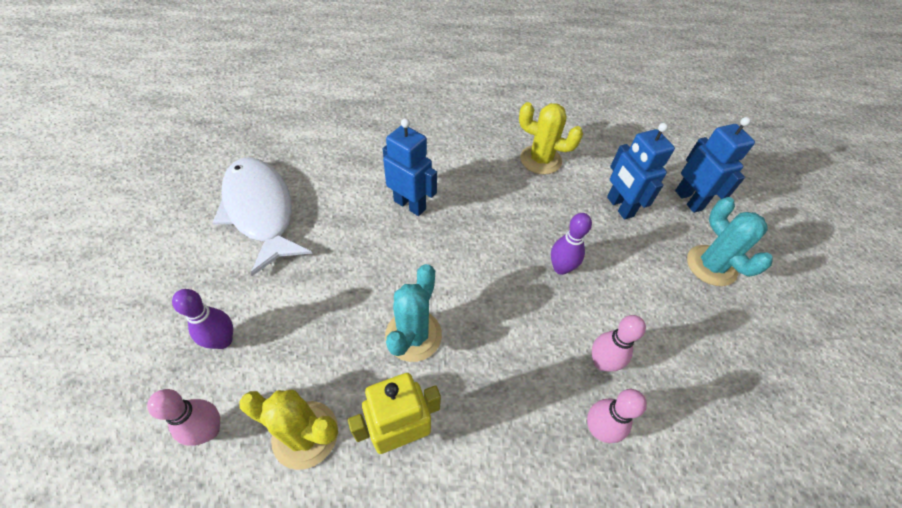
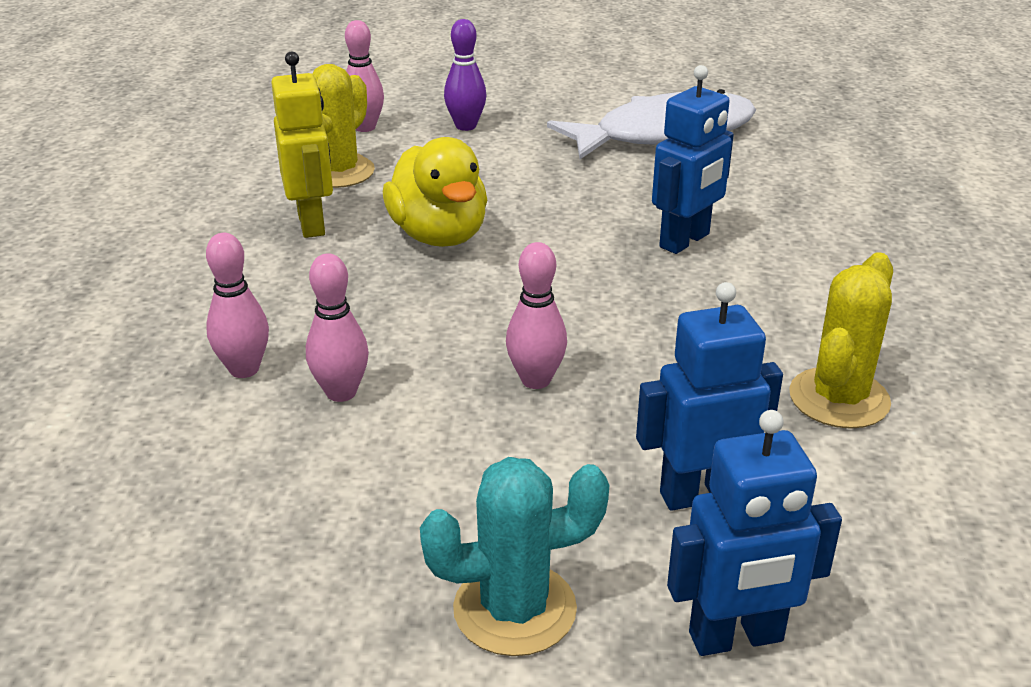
camera: 100 degrees right, 20 degrees down
turquoise cactus [385,264,442,362] -> yellow duck [383,137,487,247]
purple bowling pin [551,213,592,275] -> pink bowling pin [506,242,567,389]

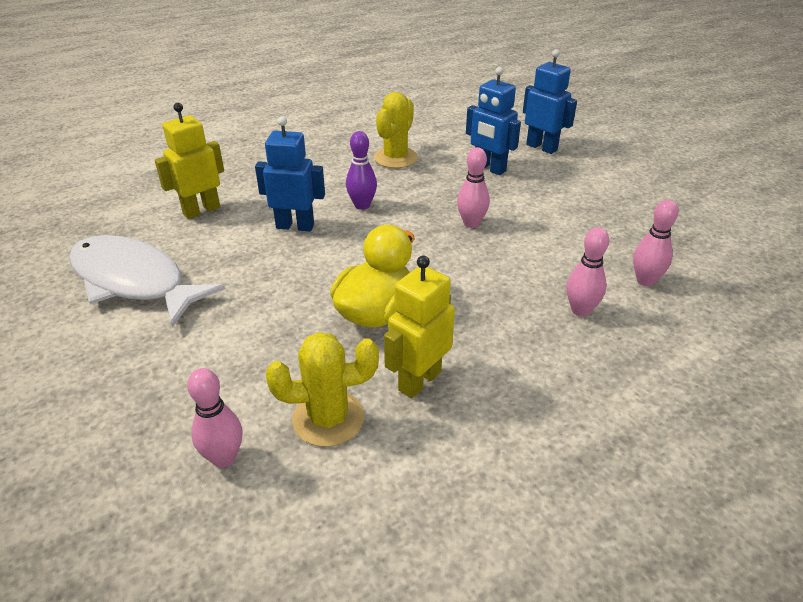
camera: 125 degrees left, 5 degrees up
pink bowling pin [306,253,369,402] -> pink bowling pin moved to [633,200,678,286]
turquoise cactus [420,457,609,656] -> none
purple bowling pin [444,19,486,131] -> purple bowling pin moved to [346,131,377,210]
yellow cactus [789,252,893,429] -> yellow cactus turned 60 degrees counterclockwise [374,92,418,168]
none -> yellow robot [155,103,224,219]

